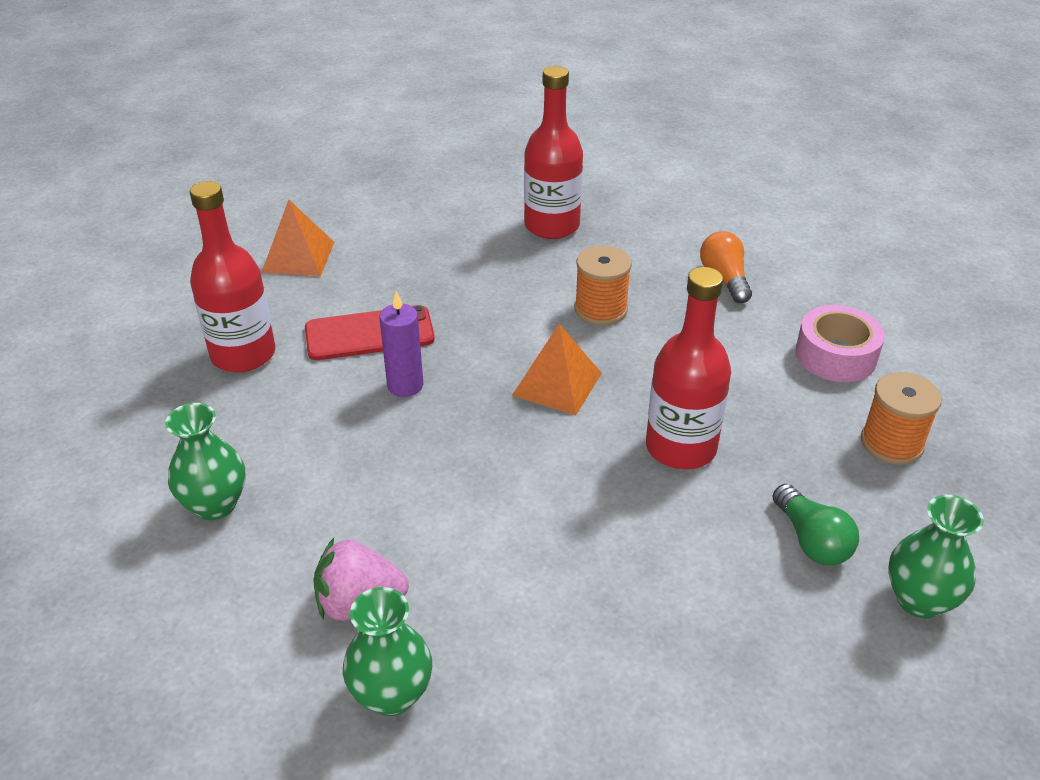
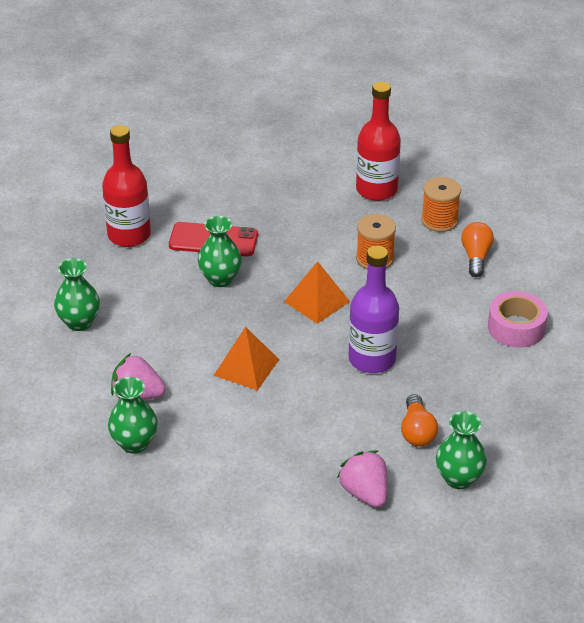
camera: 20 degrees right, 0 degrees up
orange pyramid [261,200,334,276] -> orange pyramid moved to [214,327,279,391]
purple candle [380,291,423,397] -> green vase [198,216,242,287]
red bottle [646,267,731,470] -> purple bottle [349,246,399,373]
green light bulb [772,484,859,565] -> orange light bulb [401,394,438,446]
orange spool [861,372,942,465] -> orange spool moved to [421,177,461,232]
none -> pink strawberry [337,450,387,507]

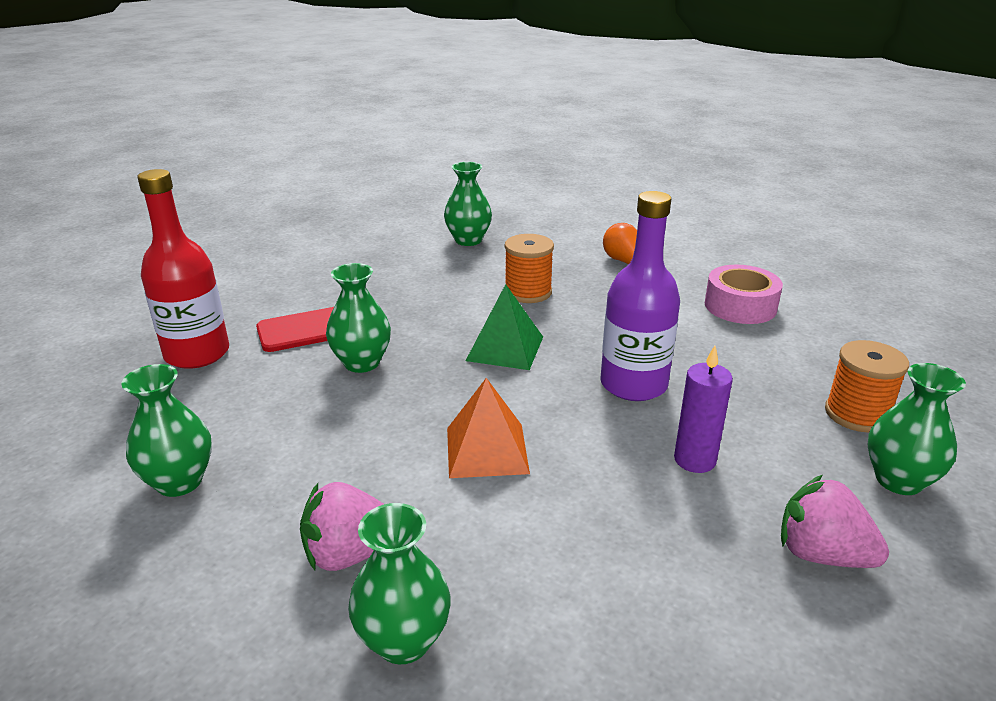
camera: 30 degrees left, 10 degrees down
orange pyramid [284,261,350,324] -> green pyramid [466,284,543,370]
red bottle [356,82,401,201] -> green vase [444,162,492,246]
orange light bulb [401,394,438,446] -> none
orange spool [421,177,461,232] -> orange spool moved to [825,340,909,433]
none -> purple candle [674,346,733,473]

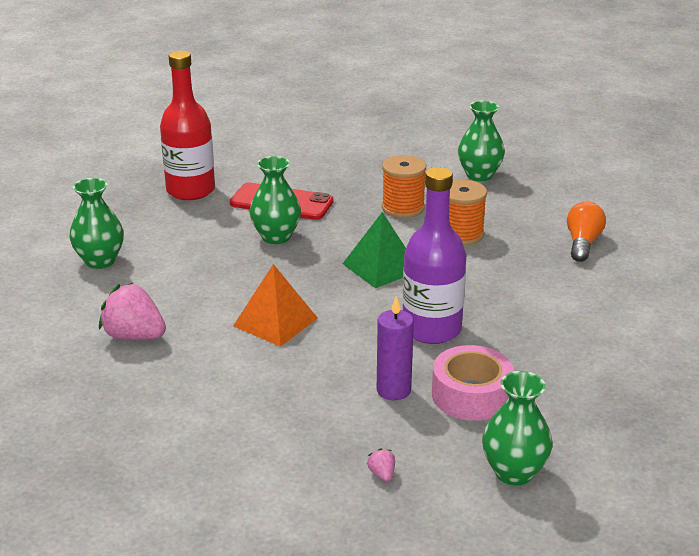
camera: 40 degrees right, 0 degrees up
green vase [348,503,451,664] -> none
pink tape [705,265,783,324] -> pink tape moved to [432,345,514,421]
pink strawberry [781,475,889,568] -> pink strawberry [367,448,395,481], size x0.42
orange spool [825,340,909,433] -> orange spool moved to [382,155,426,218]

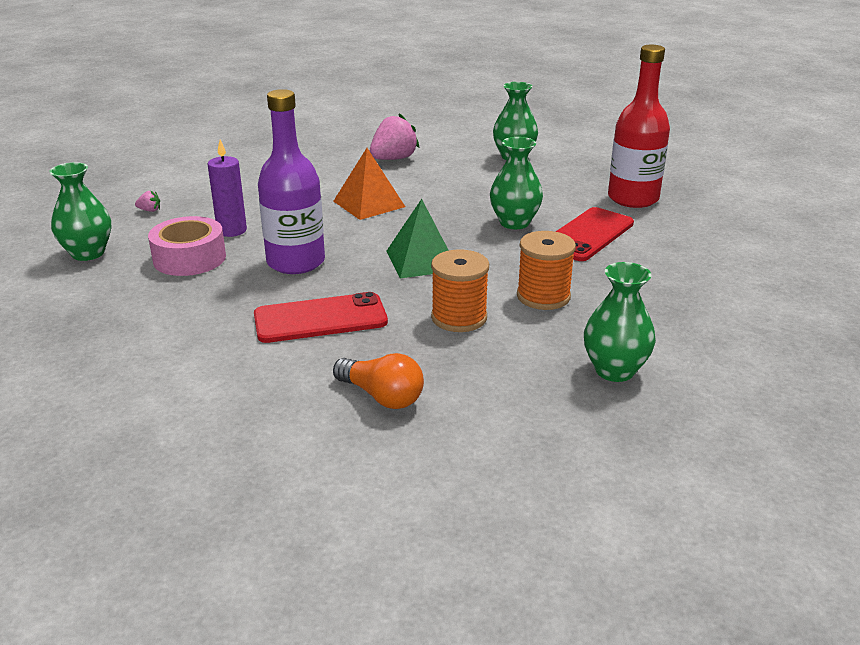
camera: 110 degrees right, 0 degrees up
none -> red phone [254,292,388,343]

